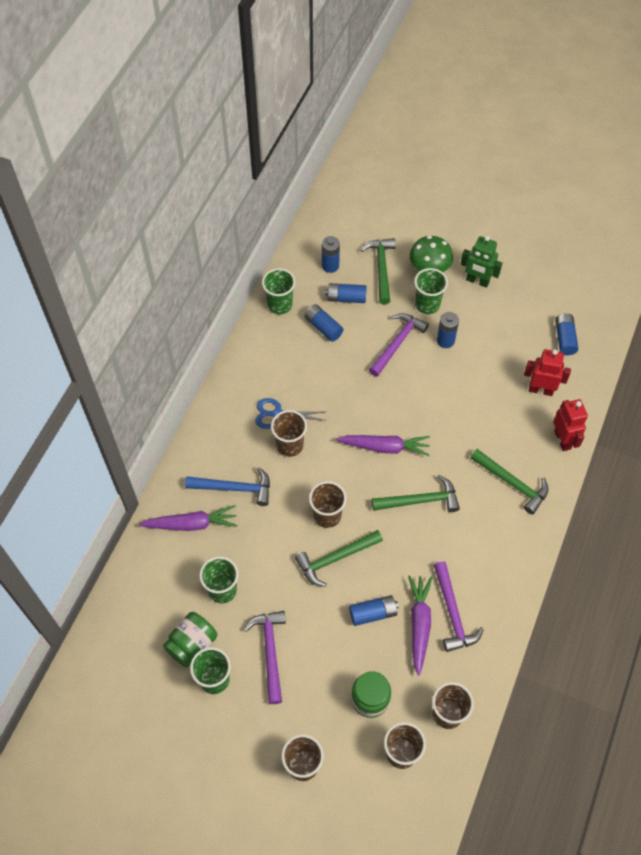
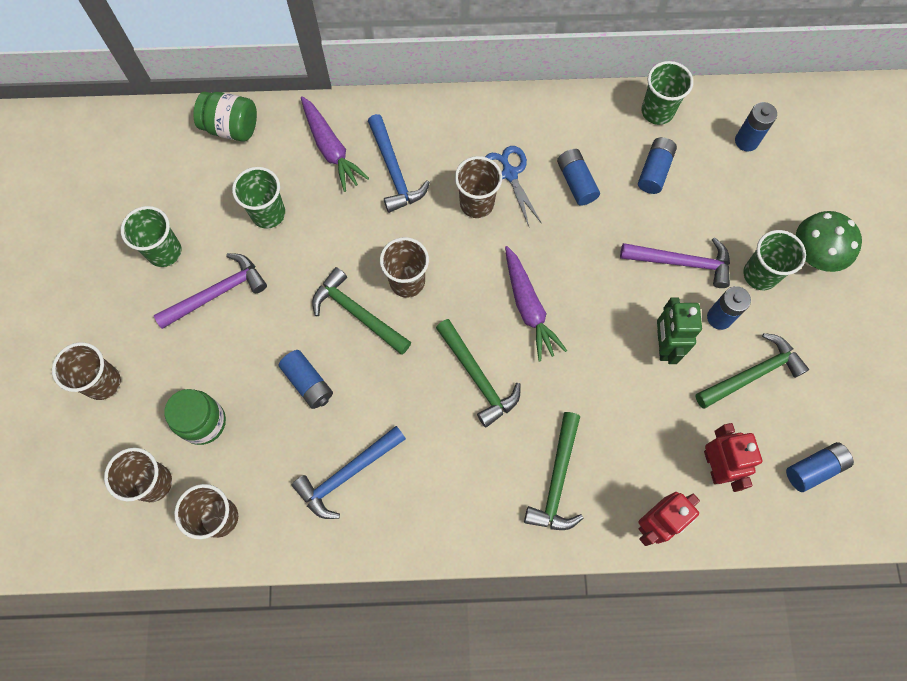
camera: 65 degrees right, 10 degrees up
green jar [163,612,217,668] -> green jar moved to [194,91,257,142]
blue battery [325,283,367,303] -> blue battery moved to [557,149,600,206]
green hammer [361,238,396,304] -> green hammer moved to [695,333,809,409]
purple carrot [408,575,433,676] -> none
purple hammer [434,561,484,652] -> blue hammer [292,426,406,519]
green robot [460,236,502,288] -> green robot moved to [657,297,702,364]

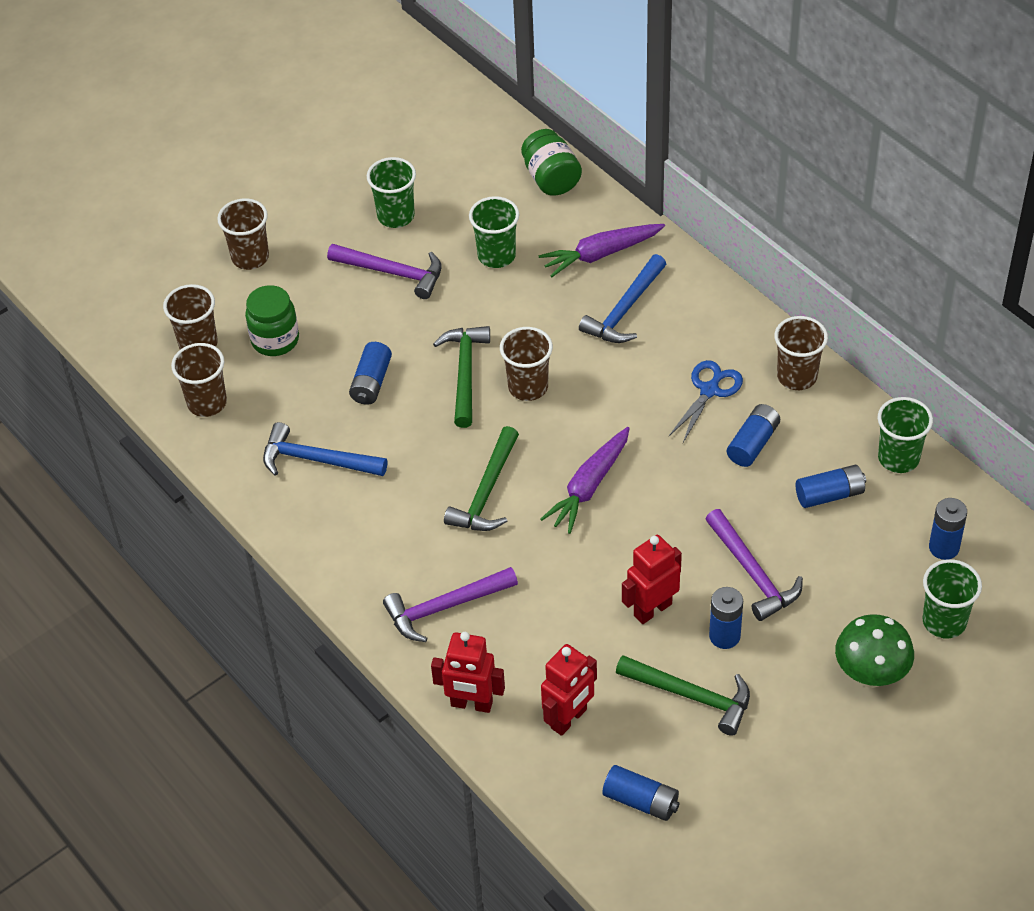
camera: 55 degrees right, 20 degrees down
purple carrot [301,96,369,192] -> purple carrot turned 45 degrees clockwise [539,224,665,277]
brown cup [455,156,502,218] -> brown cup moved to [774,316,828,390]
green hammer [524,412,583,530] -> purple hammer [383,567,518,642]
green robot [657,297,702,364] -> red robot [622,535,682,624]
green cup [743,230,806,290] -> green cup moved to [923,559,982,638]

